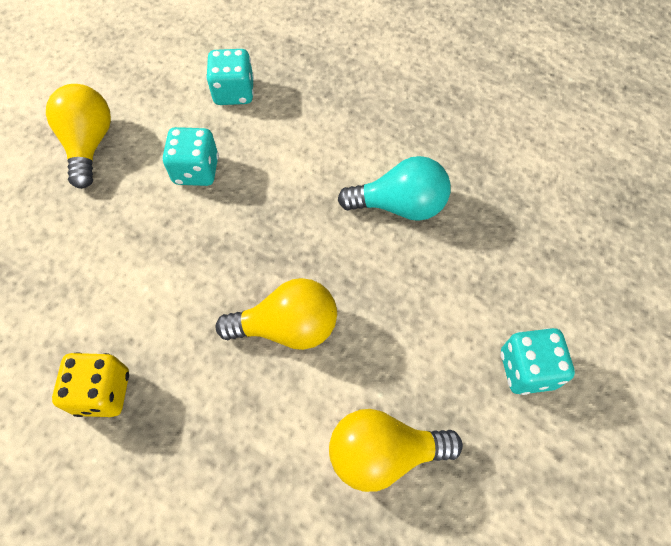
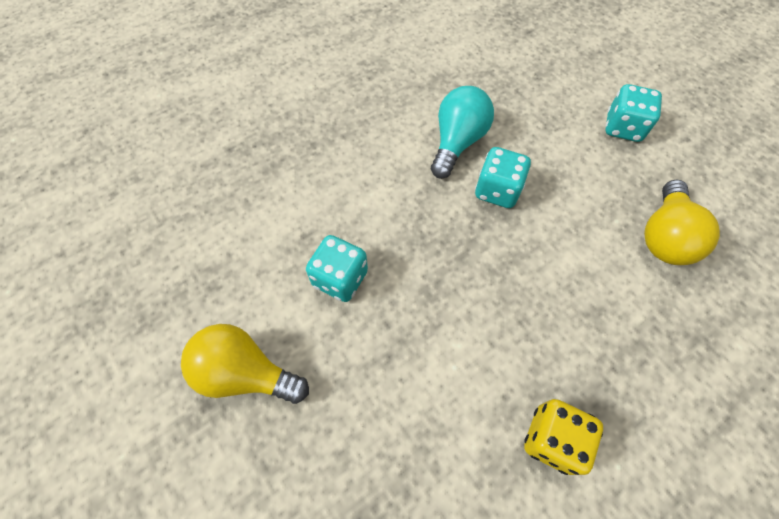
camera: 65 degrees left, 0 degrees up
turquoise dice [206,49,254,105] -> turquoise dice moved to [475,147,531,208]
yellow light bulb [216,278,337,350] -> none

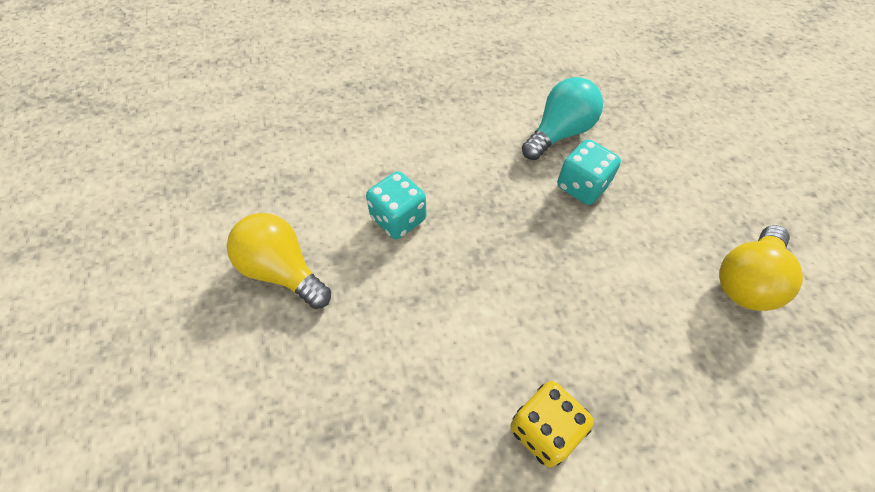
camera: 20 degrees right, 5 degrees down
turquoise dice [605,84,662,142] -> none

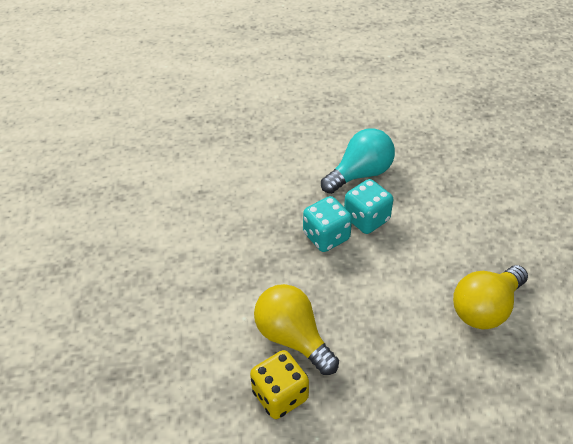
camera: 10 degrees right, 10 degrees down
yellow light bulb [227,213,331,309] -> yellow light bulb moved to [254,284,339,375]
turquoise dice [366,171,427,239] -> turquoise dice moved to [303,196,352,252]

